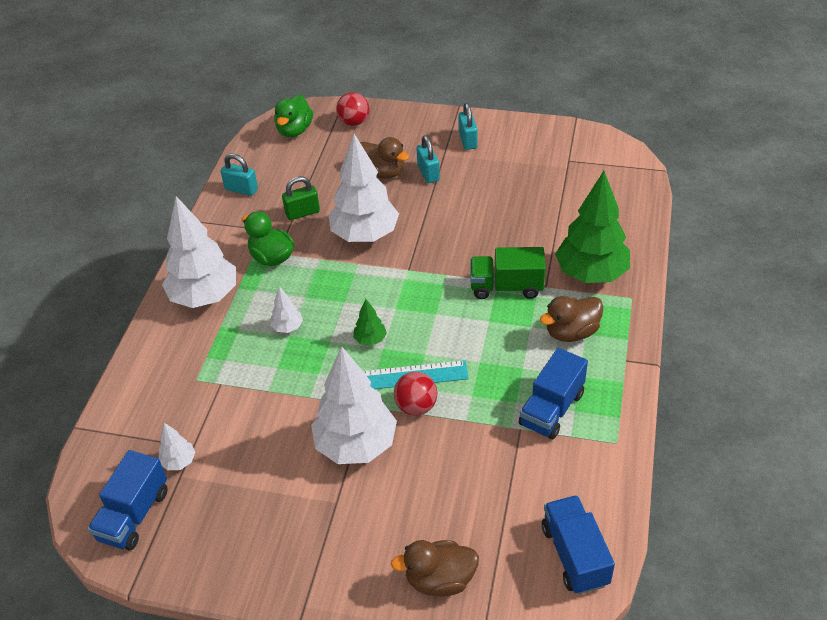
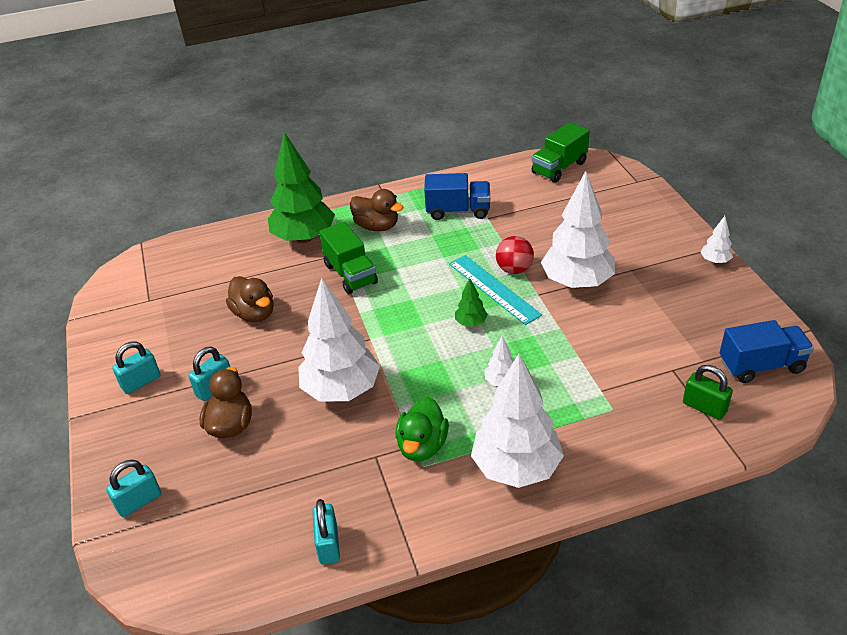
camera: 120 degrees left, 5 degrees down
white tree [159,423,195,470] -> white tree moved to [700,216,733,264]
green duck [274,95,313,137] -> none
green padlock [282,176,320,220] -> green padlock moved to [683,365,733,420]
red ball [336,92,369,126] -> turquoise padlock [106,460,161,517]
brown duck [391,540,479,596] -> brown duck moved to [226,276,274,322]
blue truck [542,495,615,594] -> green truck [531,122,590,183]

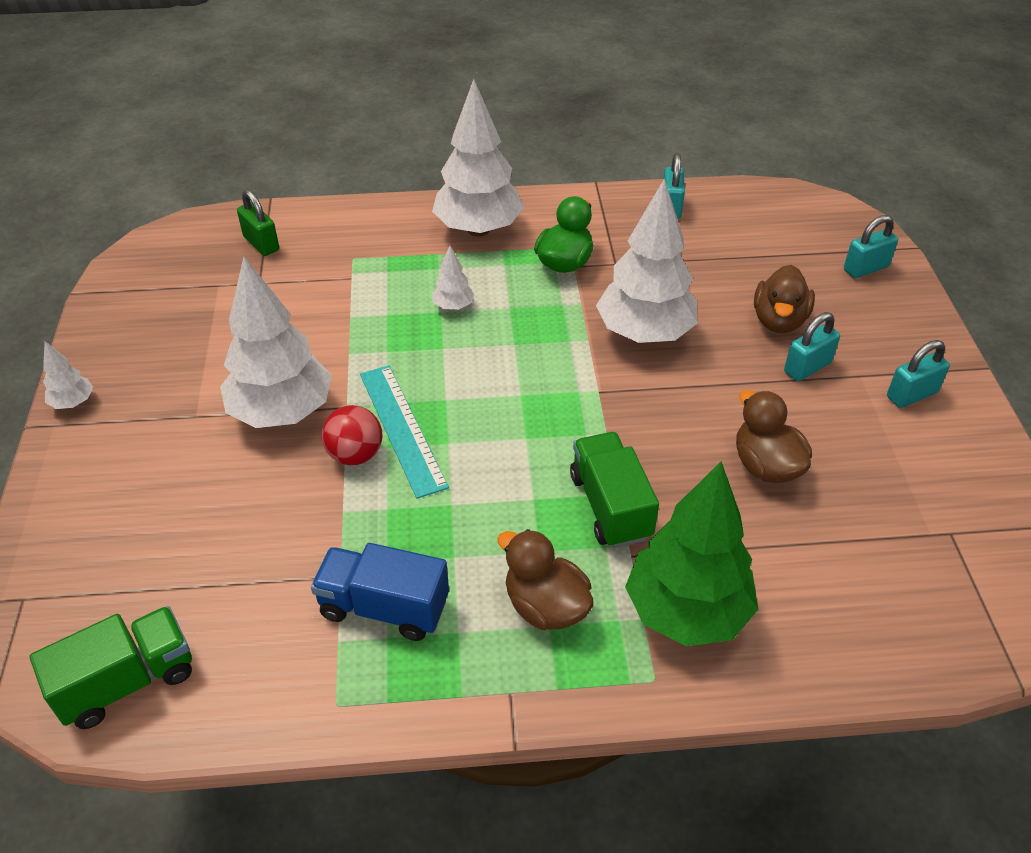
camera: 170 degrees left, 5 degrees up
green tree [455,278,488,327] -> none
blue truck [720,320,814,383] -> none

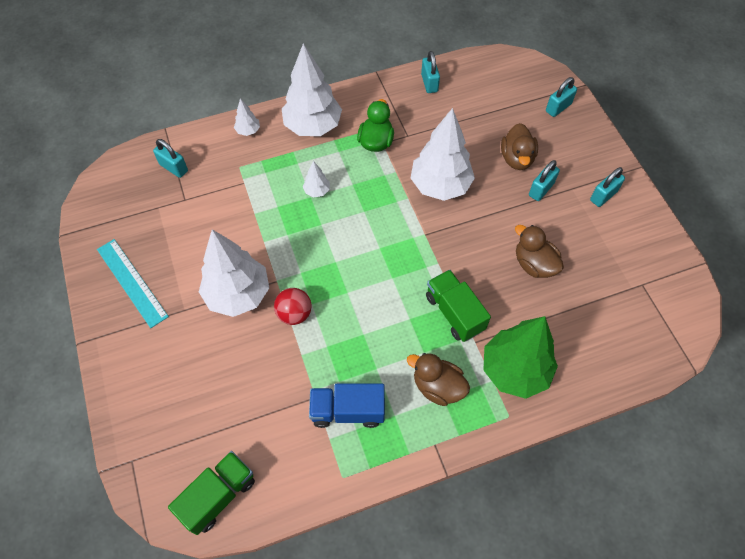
camera: 15 degrees left, 15 degrees up
white tree [43,341,93,409] -> white tree moved to [234,98,260,136]
green padlock [237,189,279,256] -> turquoise padlock [153,139,188,178]
turquoise ruler [360,365,449,499] -> turquoise ruler moved to [97,239,169,328]

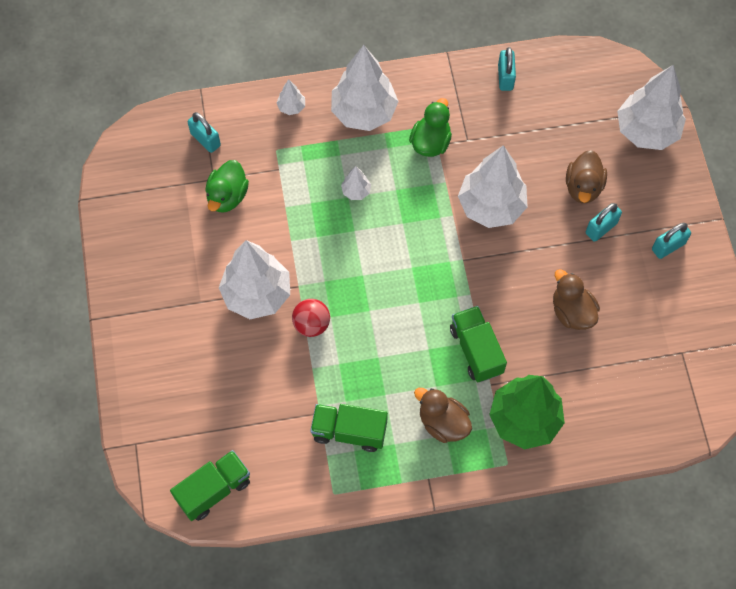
camera: 10 degrees right, 5 degrees up
turquoise ruler [97,239,169,328] -> none
blue truck [309,384,385,428] -> green truck [310,404,388,452]
turquoise padlock [546,77,577,117] -> white tree [617,65,686,150]
none -> green duck [205,160,249,213]

